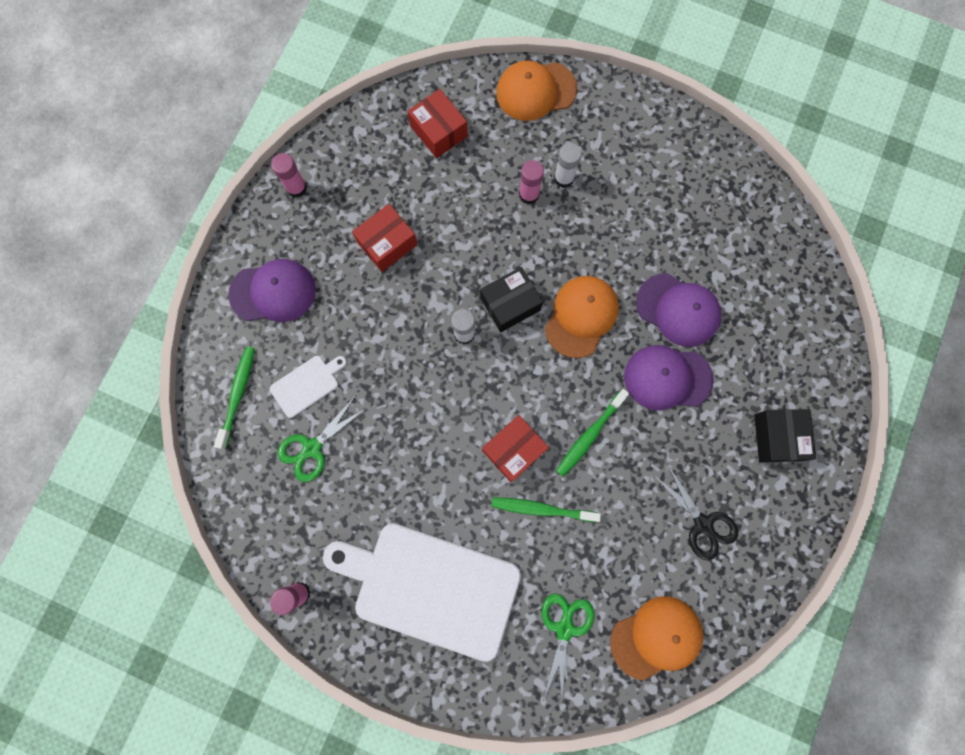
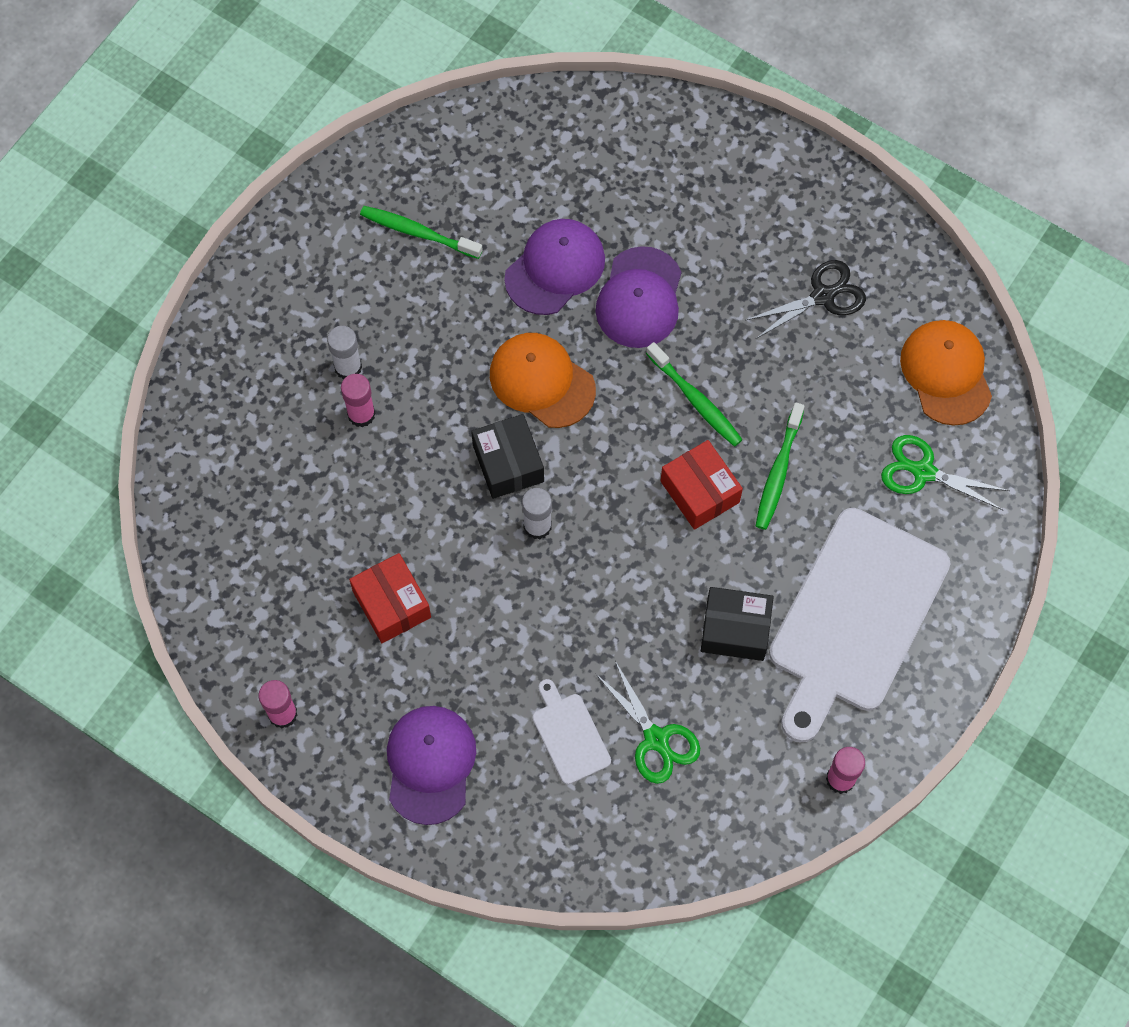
camera: 80 degrees left, 10 degrees down
green toothbrush [214,346,255,449] -> green toothbrush moved to [360,206,483,259]
red box [408,89,468,158] -> none
orange cap [496,61,577,121] -> none
black box [754,409,816,462] -> black box moved to [701,587,774,661]

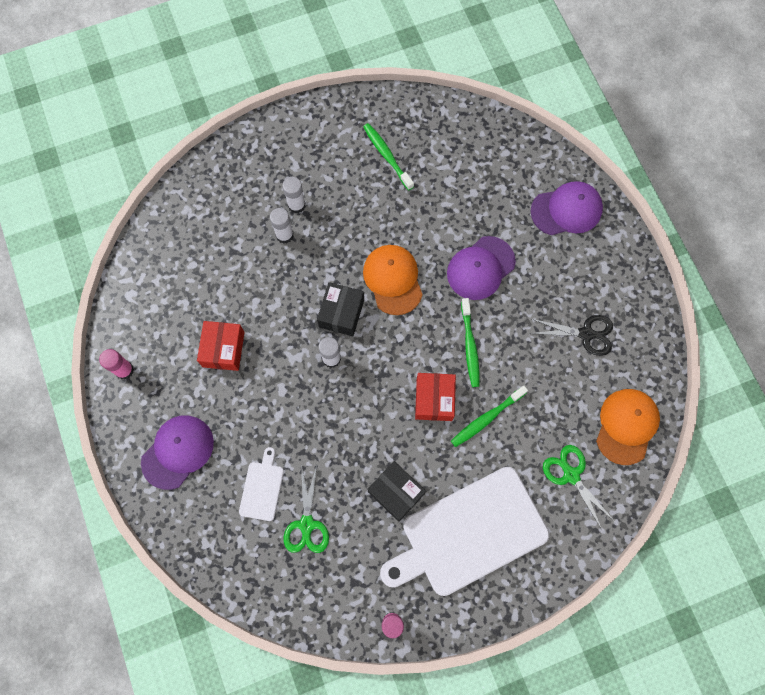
camera: 35 degrees right, 5 degrees up
pink glue stick [341,374,376,427] -> white glue stick [270,208,294,244]
purple cap [504,219,605,315] -> purple cap moved to [531,181,603,235]

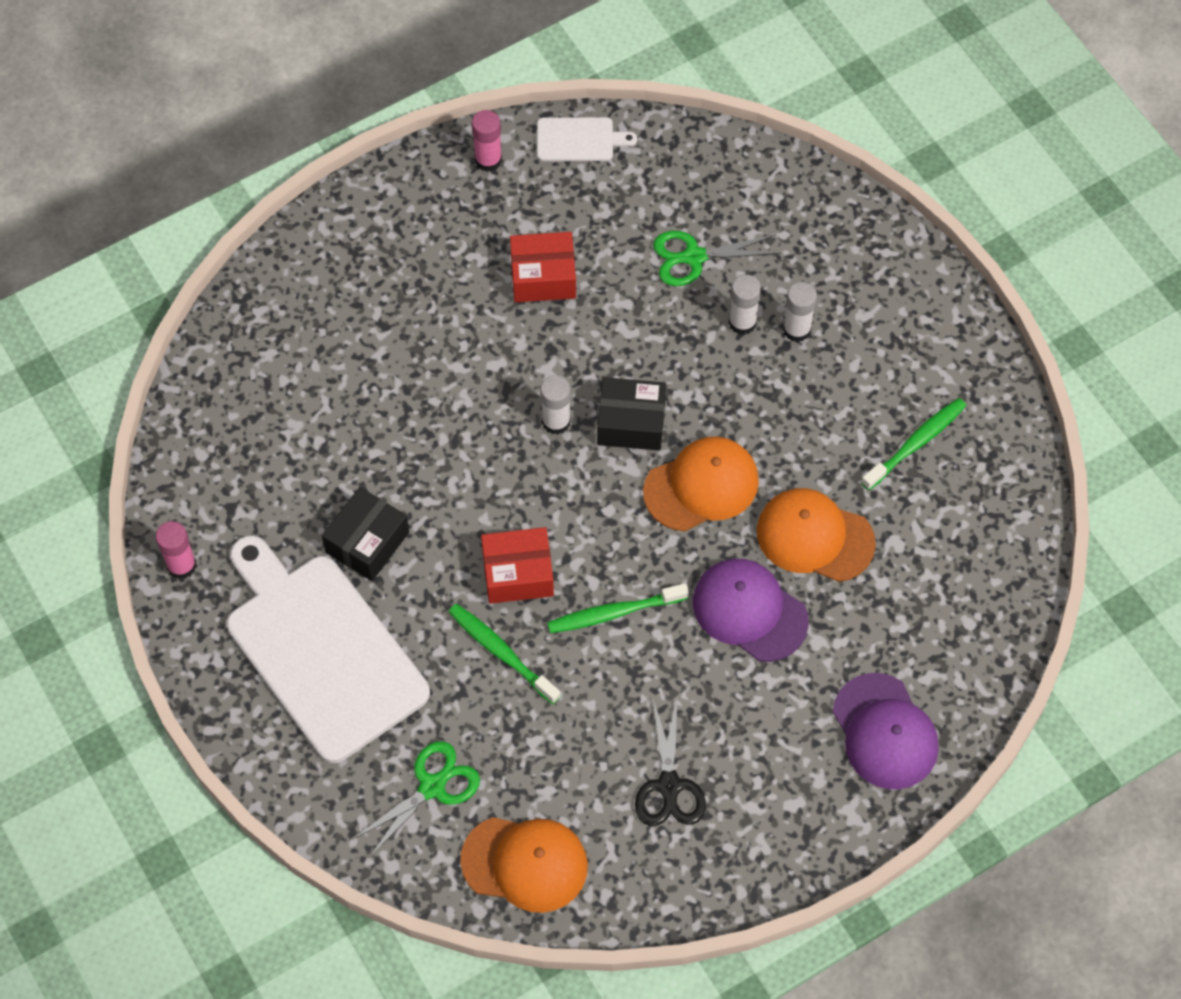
camera: 80 degrees right, 10 degrees down
purple cap [141,415,214,490] -> none
white cutting board [239,447,284,521] -> white cutting board moved to [537,117,637,161]
green scissors [284,464,329,553] -> green scissors moved to [653,231,781,286]
none -> orange cap [757,488,876,582]

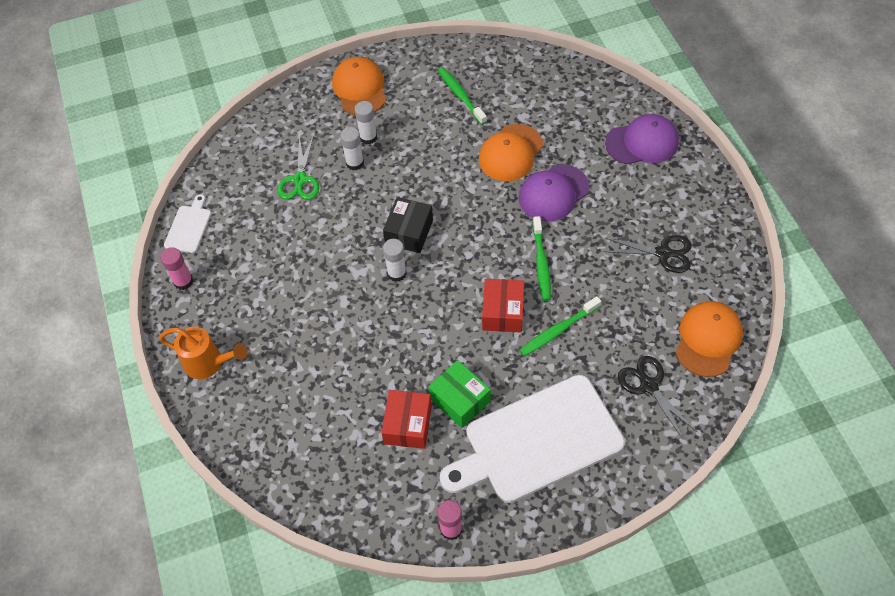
camera: 75 degrees left, 5 degrees down
black box [322,487,409,581] -> green box [428,360,491,428]
green scissors [352,741,480,858] -> black scissors [618,356,697,439]
red box [510,232,576,302] -> red box moved to [381,390,432,449]
orange cap [643,436,759,531] -> orange cap moved to [332,57,386,115]
none -> orange watering can [159,327,248,379]

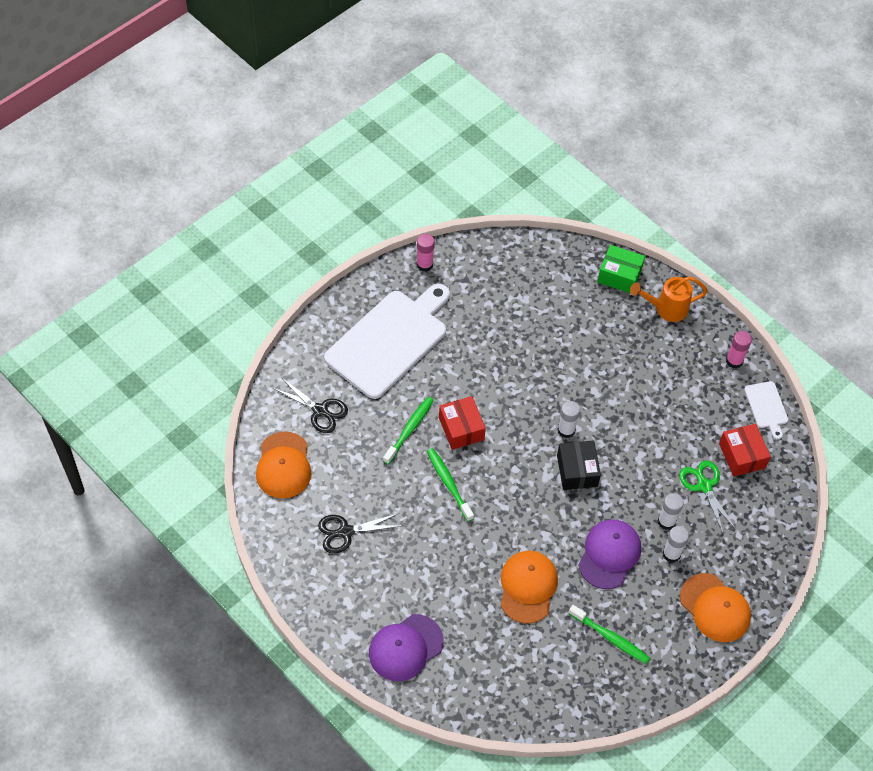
camera: 150 degrees right, 0 degrees up
red box [381,390,432,449] -> red box moved to [719,424,771,477]
green box [428,360,491,428] -> green box moved to [597,245,645,293]
purple cap [519,164,589,222] -> purple cap moved to [578,519,641,589]

